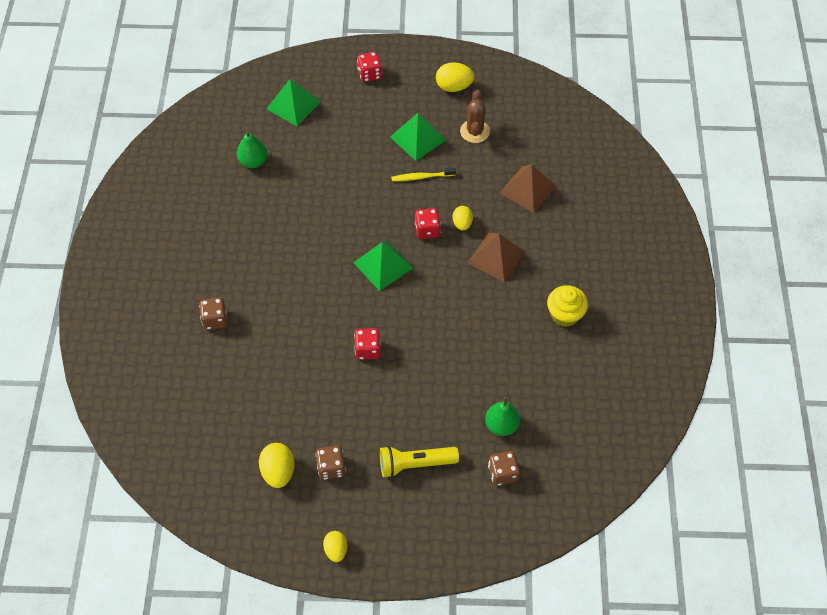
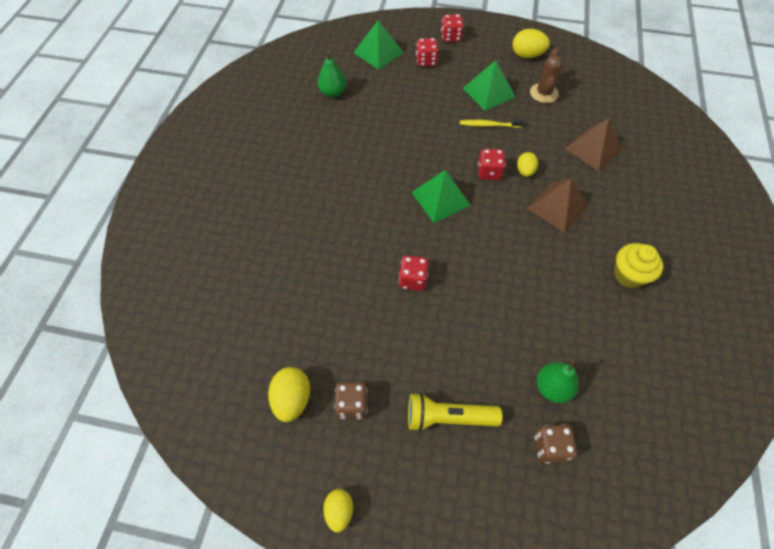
camera: 10 degrees right, 0 degrees up
brown dice [199,297,228,330] -> none
none -> red dice [416,38,439,67]

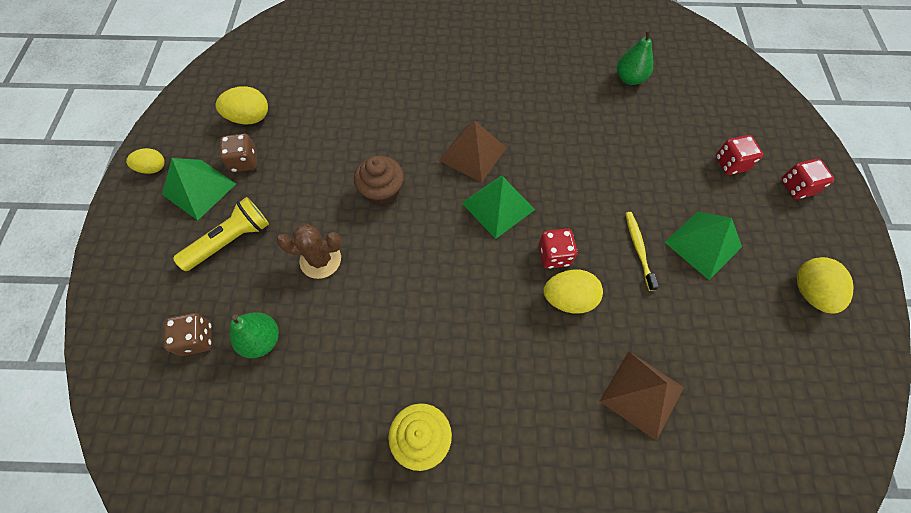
camera: 80 degrees right, 5 degrees up
green pyramid [354,20,404,70] -> green pyramid moved to [162,158,236,220]
red dice [399,256,429,291] -> brown cupcake [354,156,404,206]
yellow flashlight [408,393,502,432] -> yellow flashlight turned 60 degrees clockwise [173,197,269,271]
yellow egg [517,152,538,177] -> yellow egg [543,269,603,313], size x1.52
brown pyramid [527,179,588,233] -> brown pyramid moved to [439,121,507,183]
brown cactus [530,48,563,103] -> brown cactus moved to [276,224,342,279]

